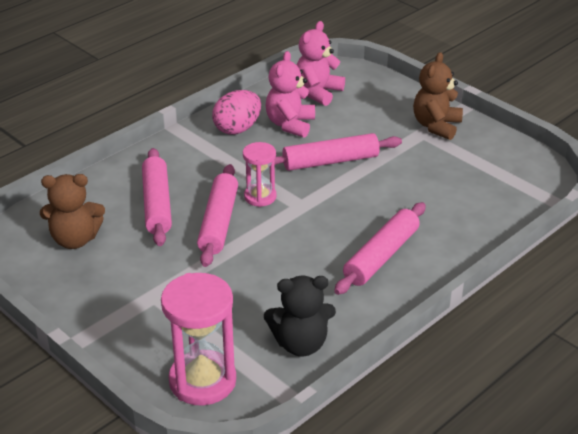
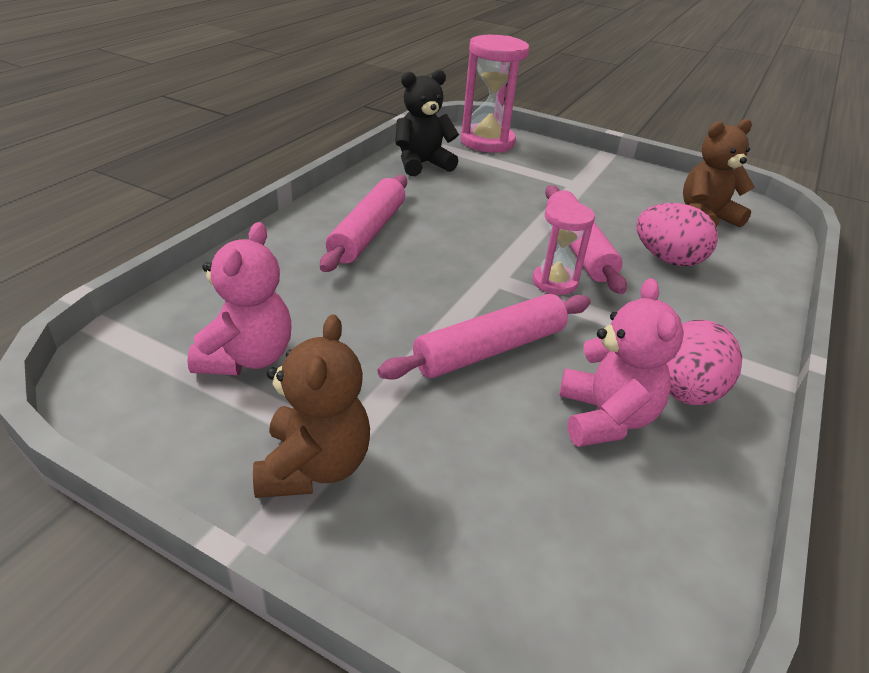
camera: 160 degrees right, 0 degrees up
pink rolling pin [142,148,172,246] -> pink egg [636,203,718,266]
pink teddy bear [296,21,345,106] -> pink teddy bear moved to [187,222,291,375]

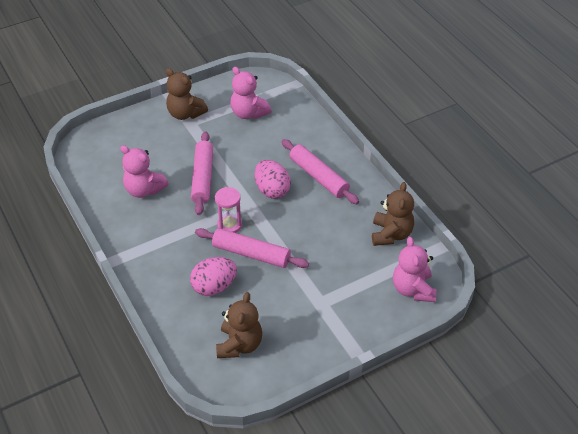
camera: 125 degrees right, 10 degrees up
black teddy bear [395,70,459,176] -> brown teddy bear [372,182,414,246]
pink hourglass [461,35,529,153] -> pink teddy bear [393,237,437,302]
pink egg [666,320,742,405] -> pink egg moved to [255,160,291,199]

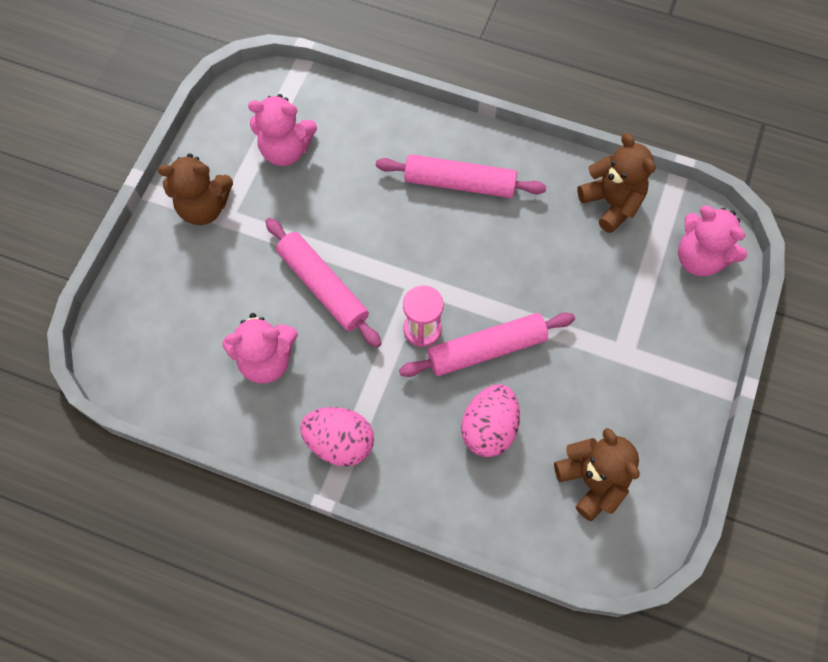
camera: 40 degrees left, 20 degrees up
pink egg [255,160,291,199] -> pink egg moved to [300,407,374,466]

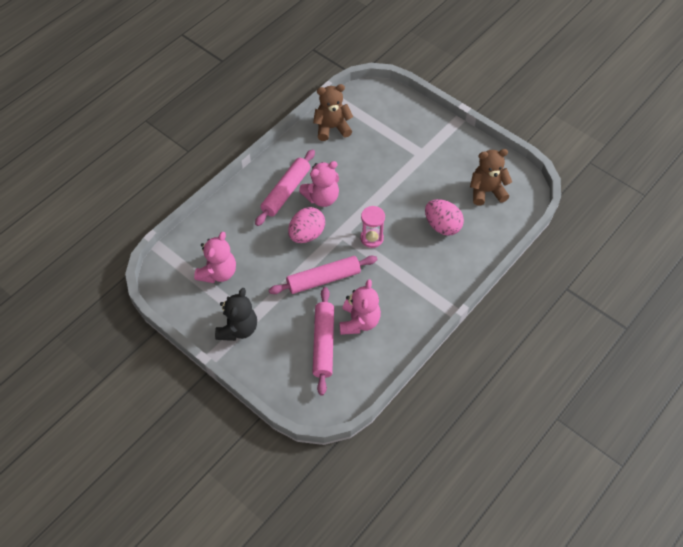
camera: 70 degrees left, 10 degrees down
brown teddy bear [158,154,233,225] -> black teddy bear [215,288,257,341]
pink egg [300,407,374,466] -> pink egg moved to [288,207,325,243]
pink rolling pin [399,313,575,377] -> pink rolling pin moved to [313,287,334,396]
pink teddy bear [678,206,747,276] -> pink teddy bear moved to [299,161,339,207]

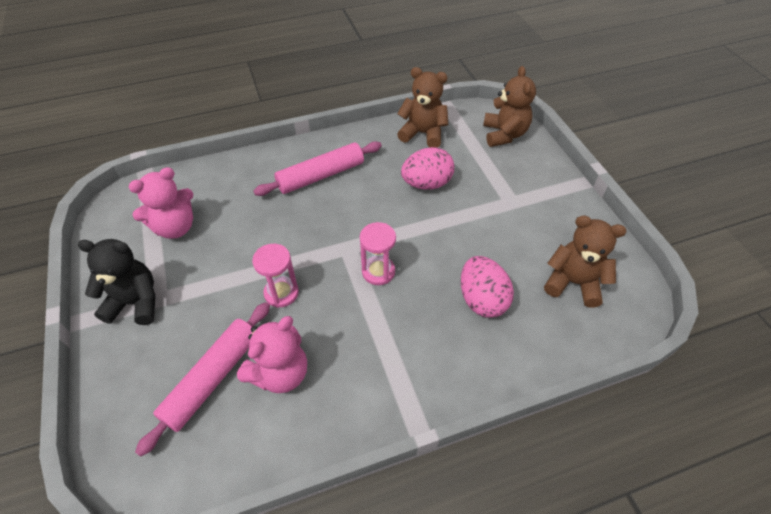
camera: 30 degrees right, 5 degrees down
black teddy bear [215,288,257,341] -> black teddy bear turned 135 degrees counterclockwise [78,239,155,325]
pink rolling pin [269,256,378,294] -> pink hourglass [252,244,299,308]
pink egg [288,207,325,243] -> pink egg moved to [401,147,454,189]
pink teddy bear [299,161,339,207] -> none
none -> brown teddy bear [483,66,536,147]

